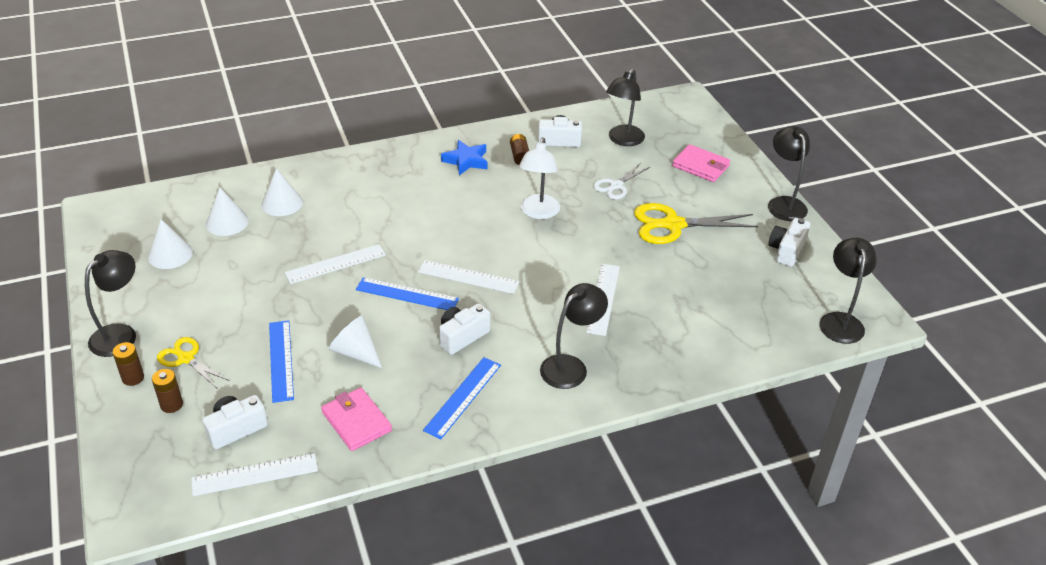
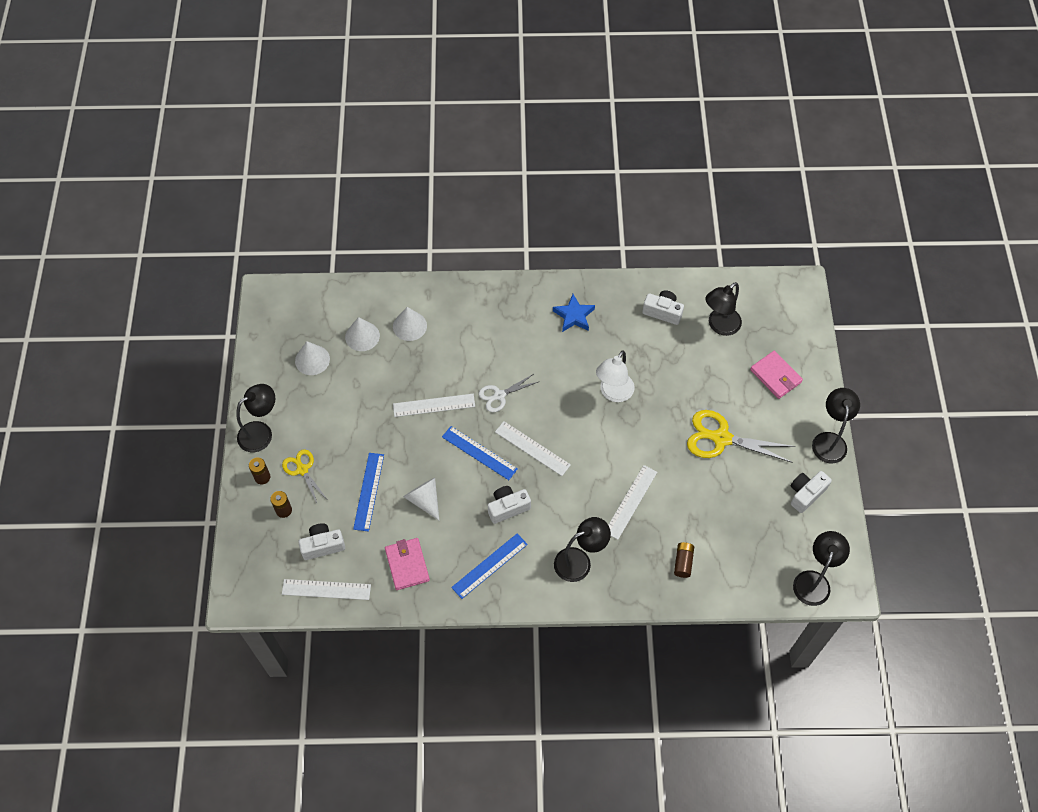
camera: 20 degrees right, 20 degrees up
brown battery [510,134,529,165] -> brown battery moved to [674,542,694,578]
white scissors [593,163,650,200] -> white scissors moved to [479,374,538,412]

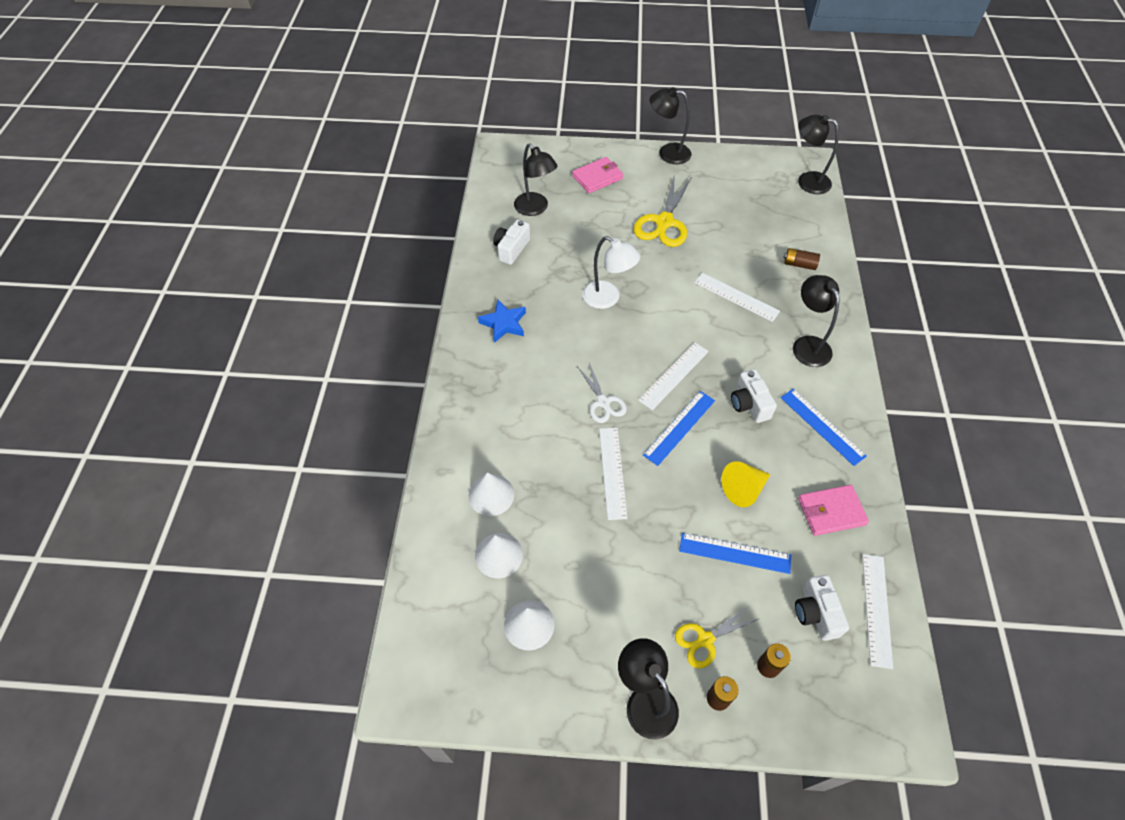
camera: 85 degrees left, 5 degrees down
white cone [403,478,439,520] -> yellow cone [721,461,770,507]
white camera [791,471,832,513] -> none

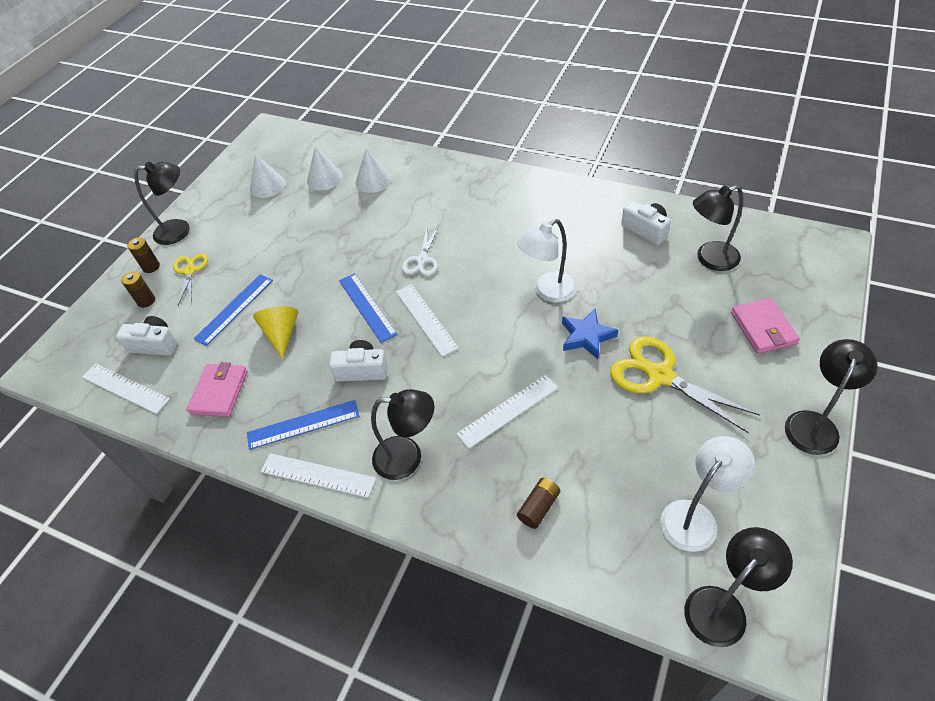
camera: 115 degrees right, 5 degrees down
blue star [478,300,526,343] -> blue star moved to [562,308,618,359]
white scissors [577,363,627,423] -> white scissors turned 75 degrees counterclockwise [402,226,439,276]
white ruler [599,428,627,520] -> white ruler moved to [261,453,376,498]
none -> white lamp [660,436,755,552]

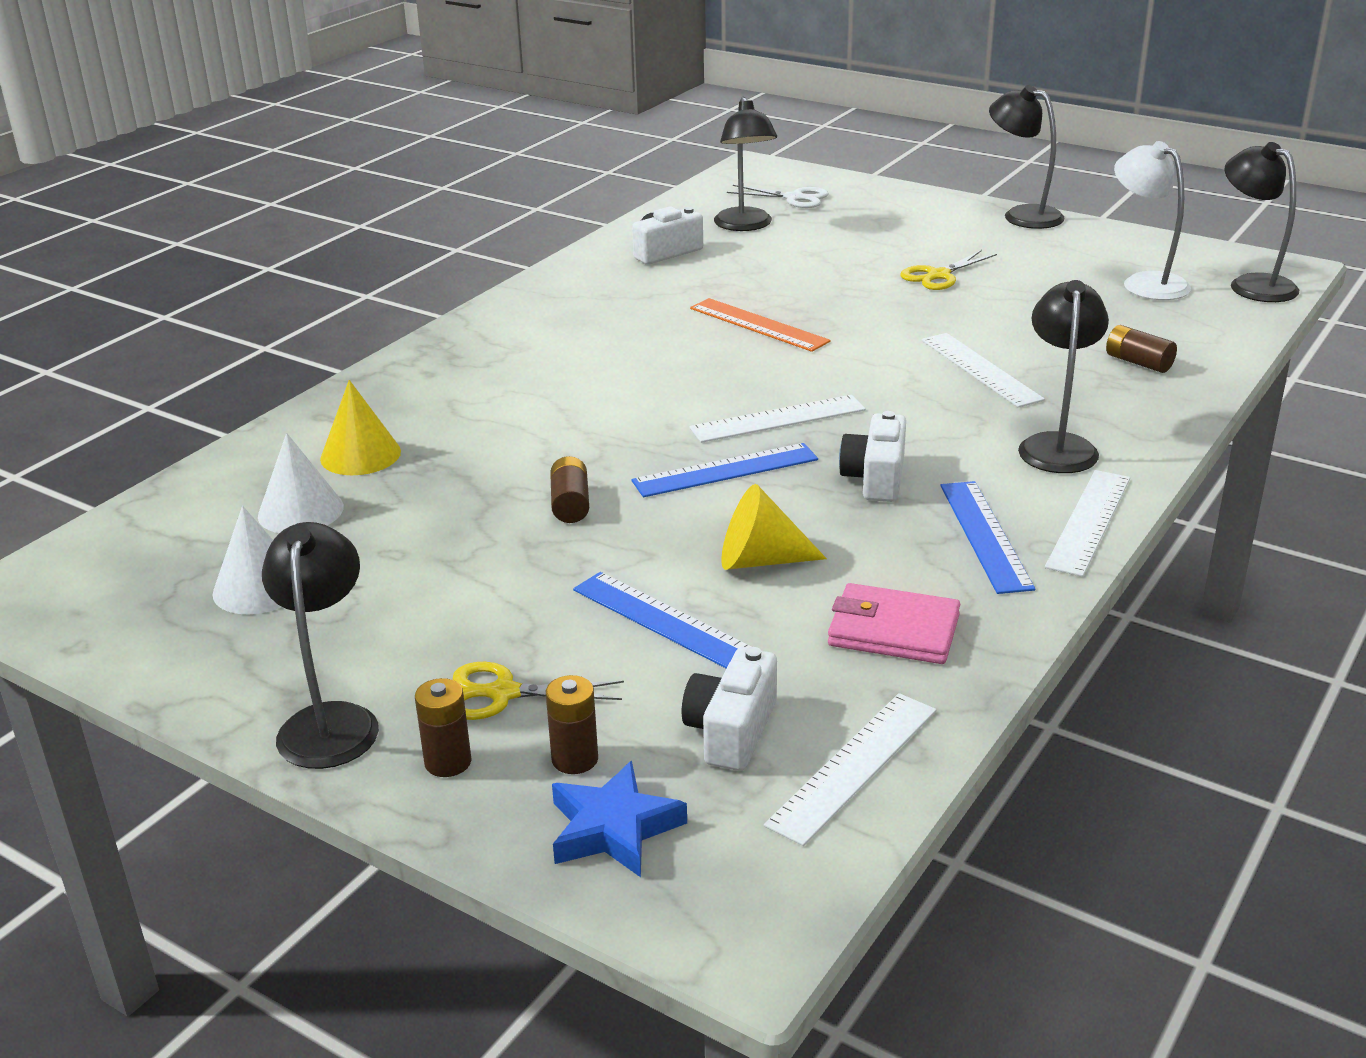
camera: 85 degrees left, 20 degrees down
white cone [356,149,392,193] -> yellow cone [320,380,401,475]
white scissors [402,226,439,276] -> white scissors moved to [727,185,829,208]
white lamp [517,219,577,302] -> orange ruler [690,298,831,352]
blue star [562,308,618,359] -> blue star moved to [552,761,687,877]
yellow scissors [610,336,760,433] -> yellow scissors [900,250,997,290], size x0.59
pink wallet [731,298,800,354] -> none
none -> brown battery [550,456,589,523]

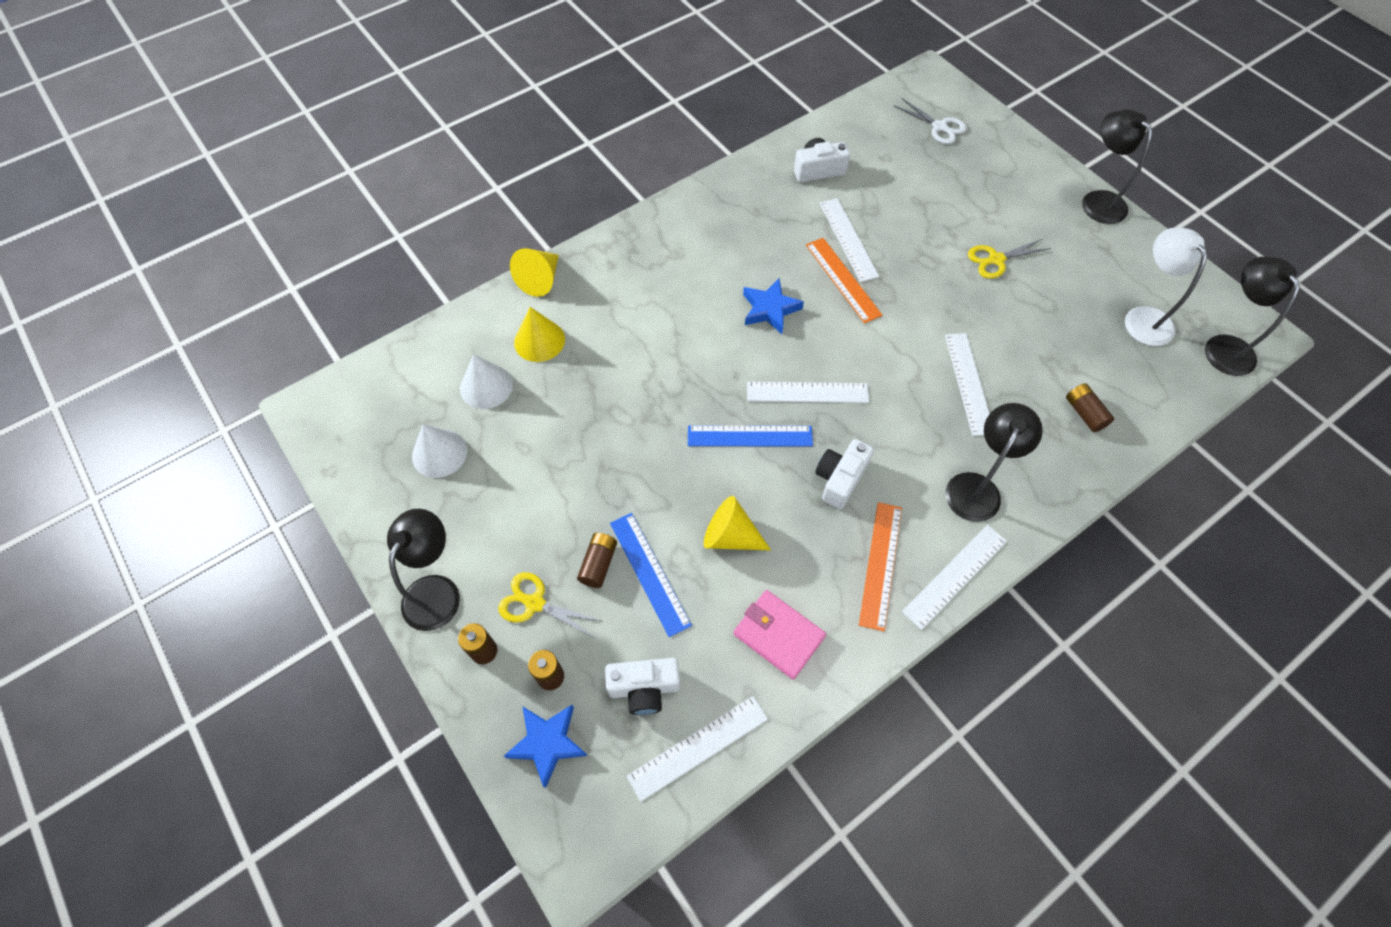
camera: 20 degrees right, 30 degrees up
brown battery [550,456,589,523] -> brown battery moved to [577,533,617,588]
white camera [682,647,777,771] -> white camera turned 135 degrees counterclockwise [605,658,680,715]
black lamp [714,97,777,231] -> none
blue ruler [941,481,1035,594] -> orange ruler [859,502,902,631]
none -> yellow cone [510,248,559,297]
none -> blue star [743,278,804,334]
none -> white ruler [819,198,879,282]

